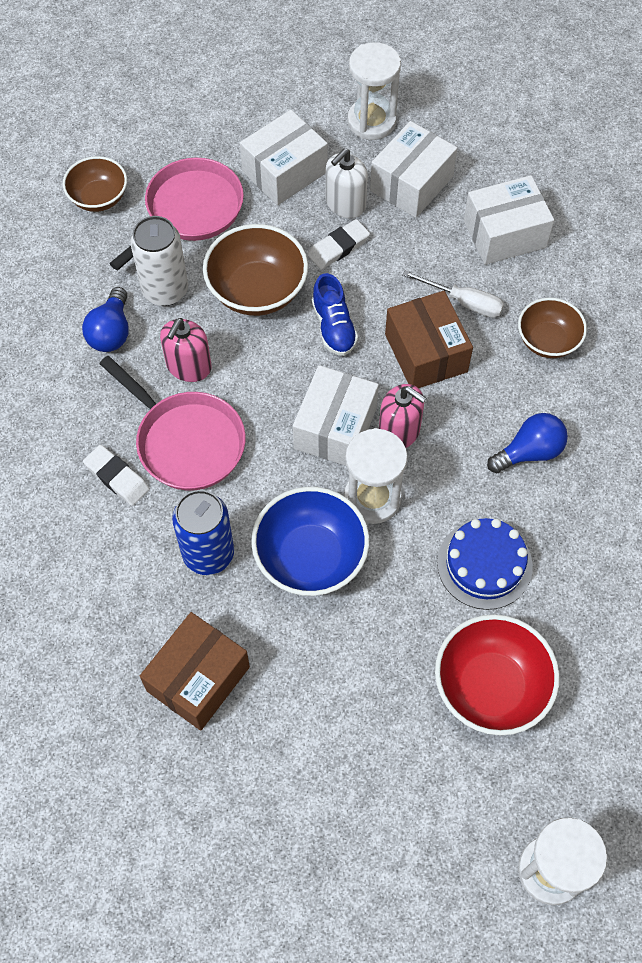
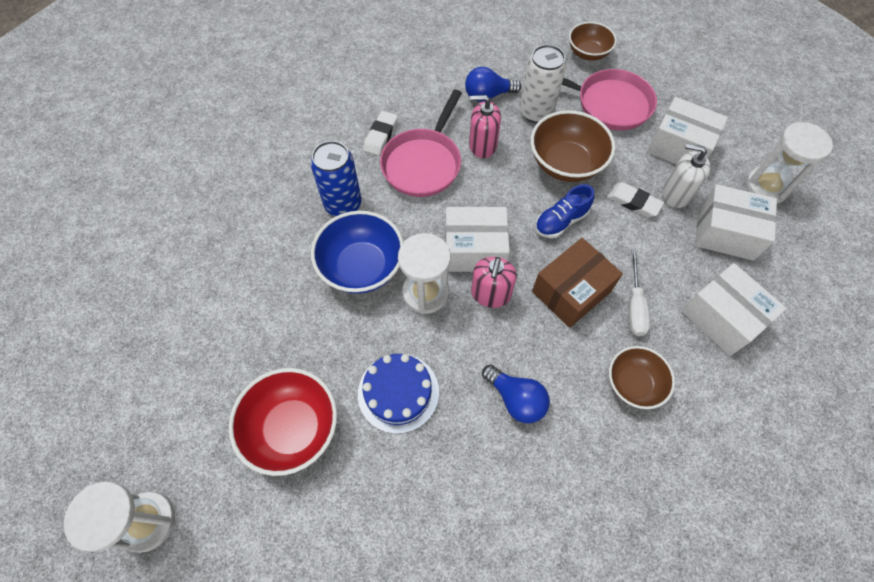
camera: 70 degrees right, 0 degrees up
brown box [140,612,250,731] -> none

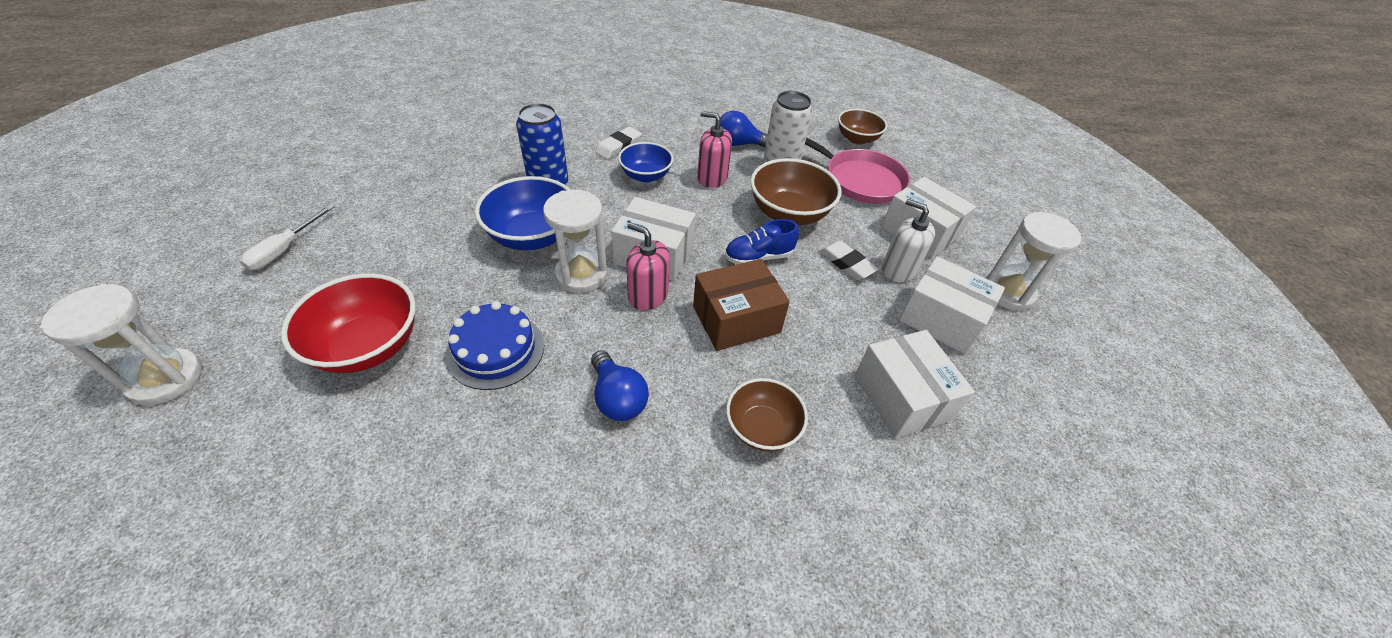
camera: 15 degrees right, 15 degrees down
pink pan [380,90,462,197] -> blue bowl [618,142,673,183]
pink soap dispenser [471,257,517,308] -> pink soap dispenser turned 90 degrees clockwise [626,222,670,310]
white screwdriver [629,249,650,336] -> white screwdriver moved to [239,205,335,271]

